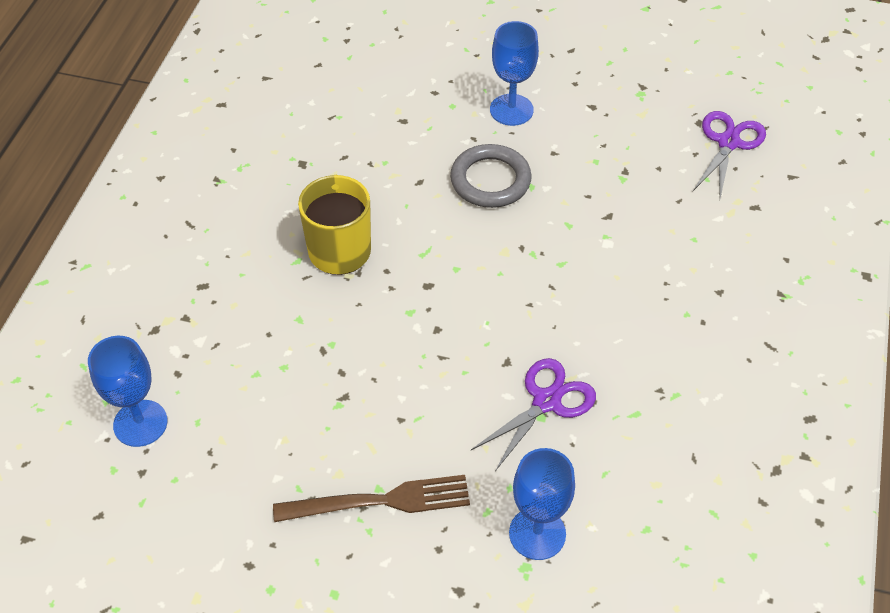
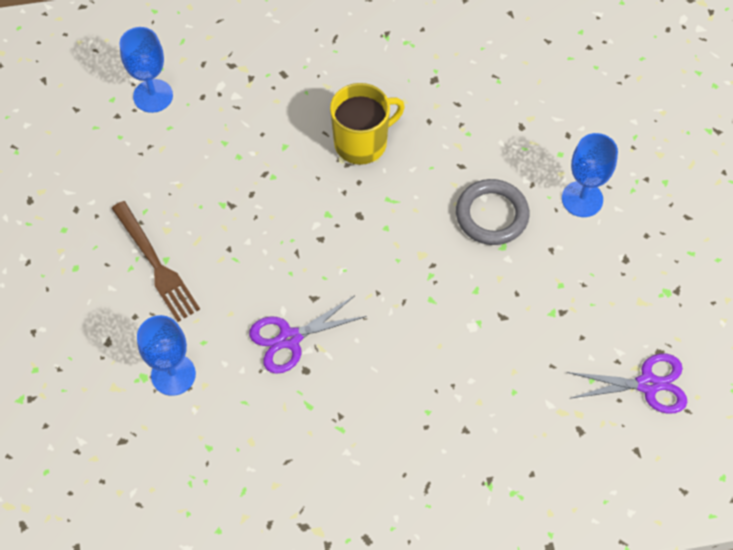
camera: 65 degrees right, 10 degrees up
purple scissors [471,358,596,471] -> purple scissors turned 135 degrees clockwise [249,296,367,374]

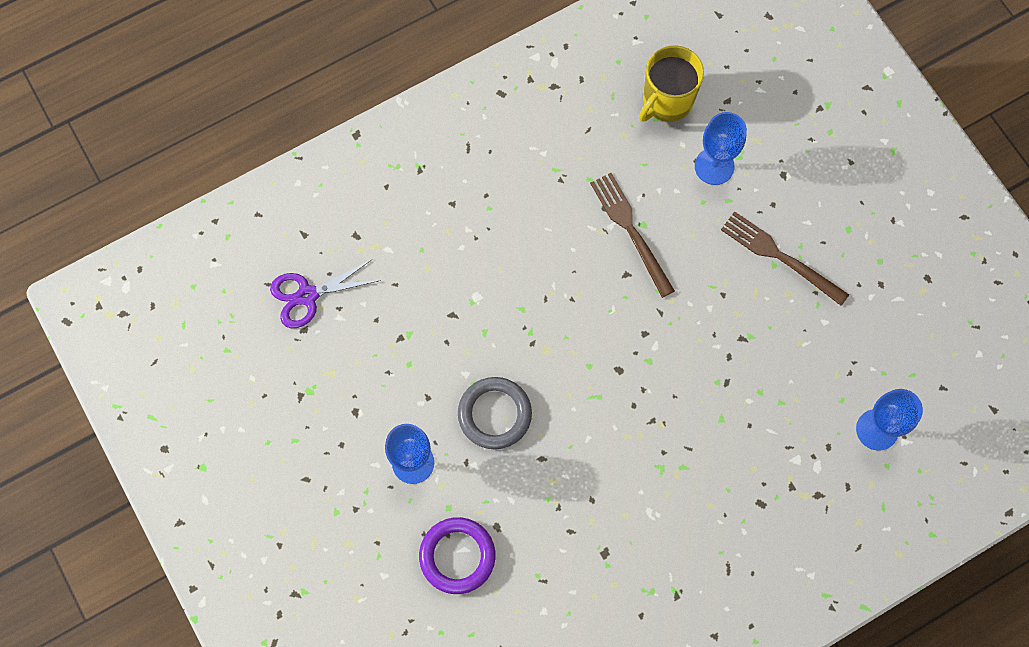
camera: 160 degrees right, 10 degrees up
purple scissors [249,296,367,374] -> brown fork [590,173,675,298]
yellow mug [330,83,405,165] -> yellow mug moved to [639,45,704,122]
none -> purple ring [419,517,495,594]

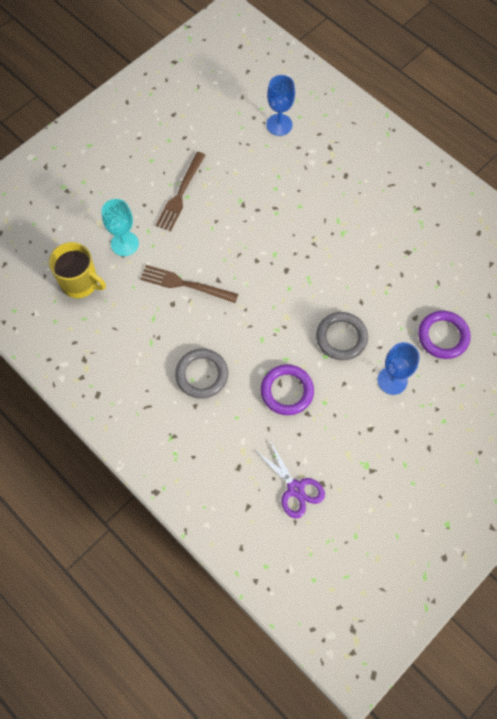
camera: 105 degrees left, 5 degrees down
brown fork [590,173,675,298] -> brown fork turned 60 degrees clockwise [140,265,238,303]
blue goblet [695,112,747,185] -> turquoise goblet [101,199,139,256]
none -> grey ring [175,349,228,399]
none -> purple ring [261,365,314,415]

